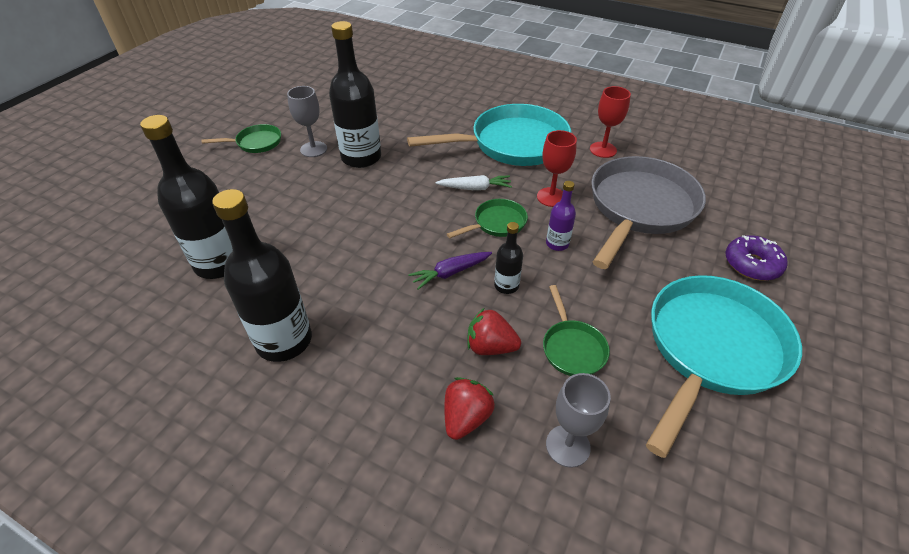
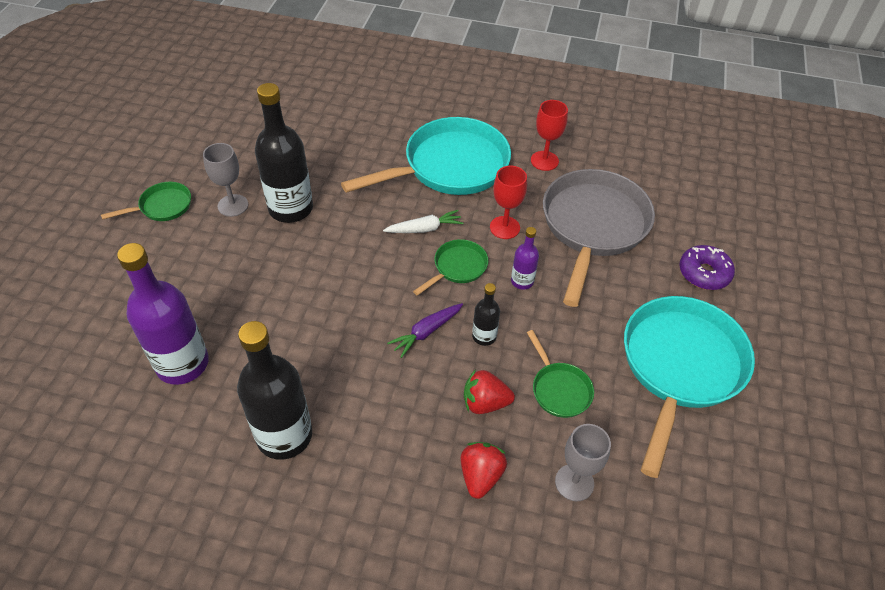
camera: 15 degrees left, 5 degrees up
black bottle [140,115,233,279] -> purple bottle [117,243,209,385]

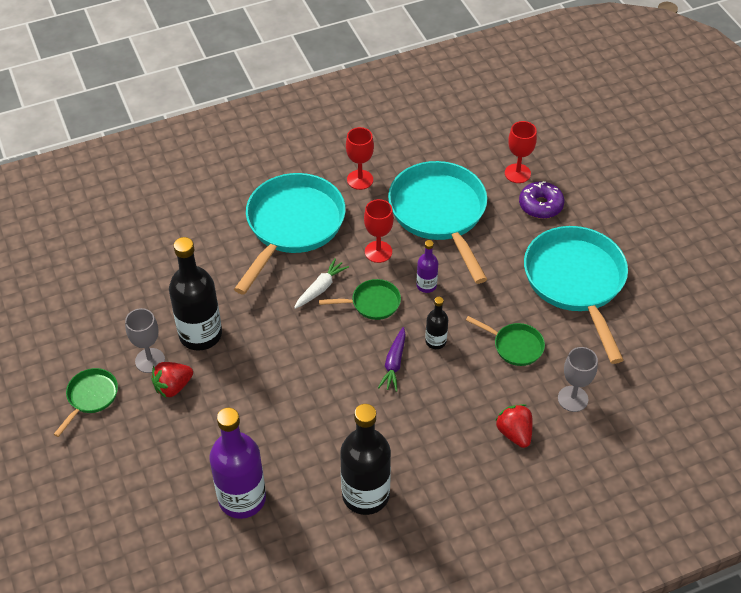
camera: 35 degrees left, 0 degrees up
green pan [413,239,488,296] -> green pan turned 75 degrees clockwise [319,279,401,320]
red strawberry [464,369,515,414] -> red strawberry moved to [151,362,193,398]
grey pan [543,169,655,307] -> turquoise pan [388,161,487,284]
none -> red goblet [505,121,537,183]

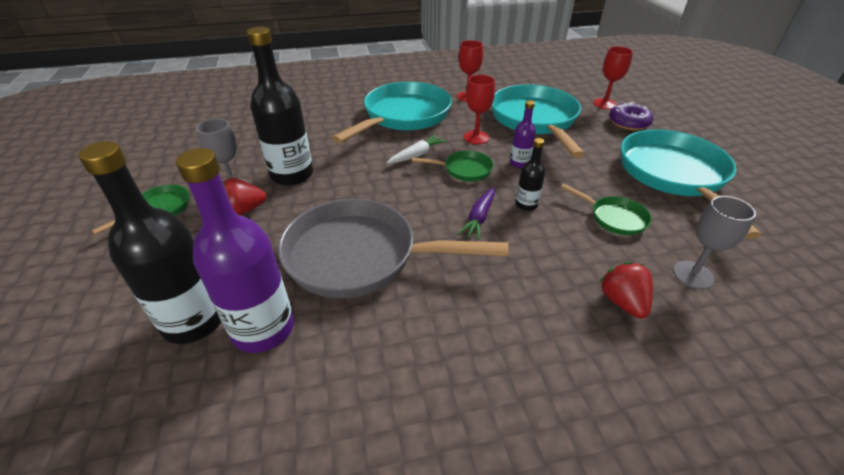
camera: 10 degrees right, 10 degrees down
black bottle [340,404,391,515] -> black bottle moved to [78,141,221,344]
none -> grey pan [278,199,508,298]

